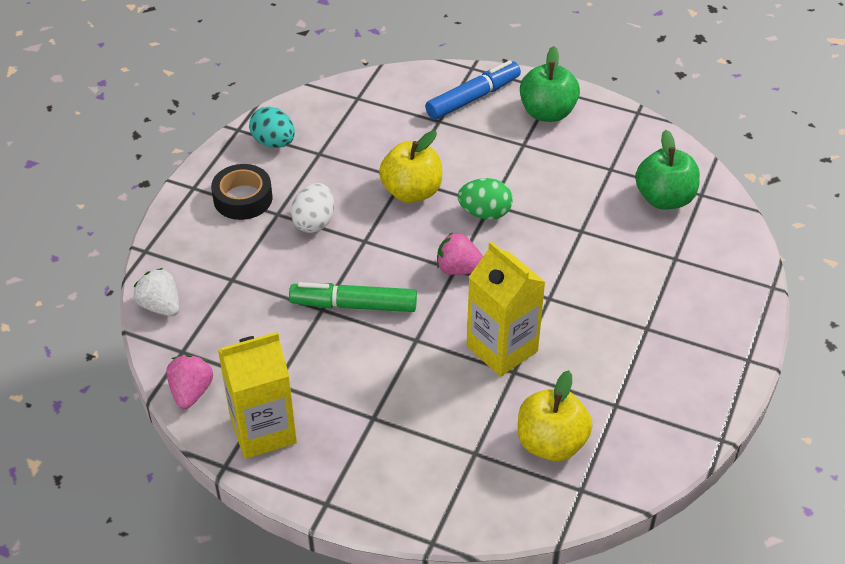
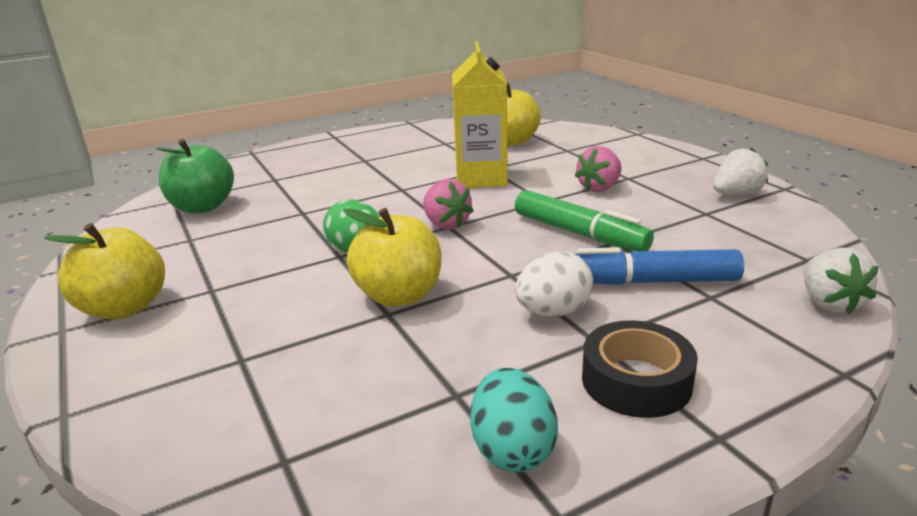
camera: 140 degrees left, 20 degrees down
pink strawberry [166,355,213,409] -> pink strawberry moved to [575,146,622,192]
yellow carton [218,332,297,459] -> white strawberry [713,148,768,195]
blue marker [425,60,521,120] -> blue marker moved to [576,247,744,285]
green apple [520,46,580,122] -> yellow apple [44,223,165,319]

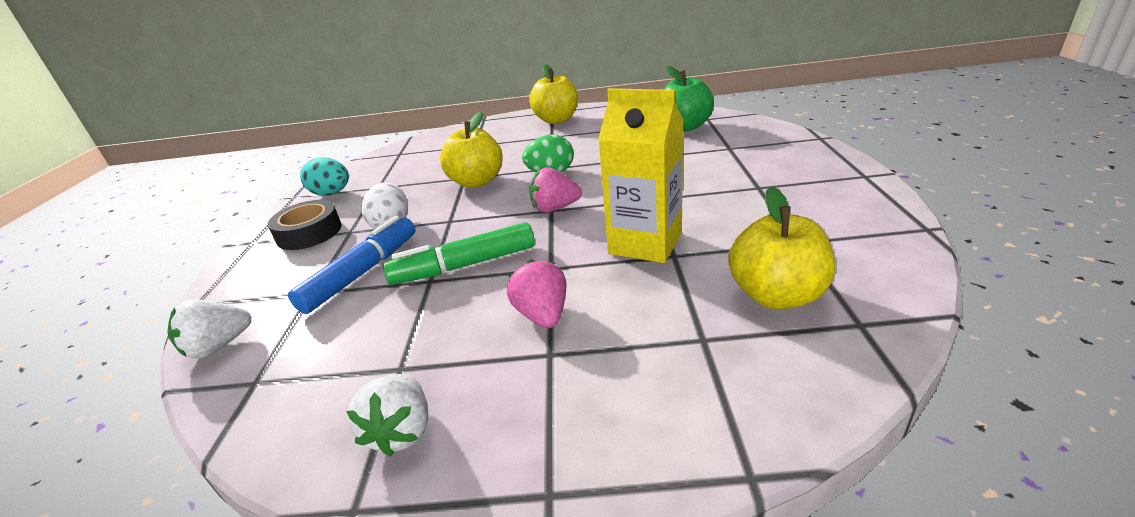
camera: 120 degrees right, 5 degrees up
white strawberry [804,248,879,314] -> white strawberry turned 60 degrees counterclockwise [167,299,251,359]

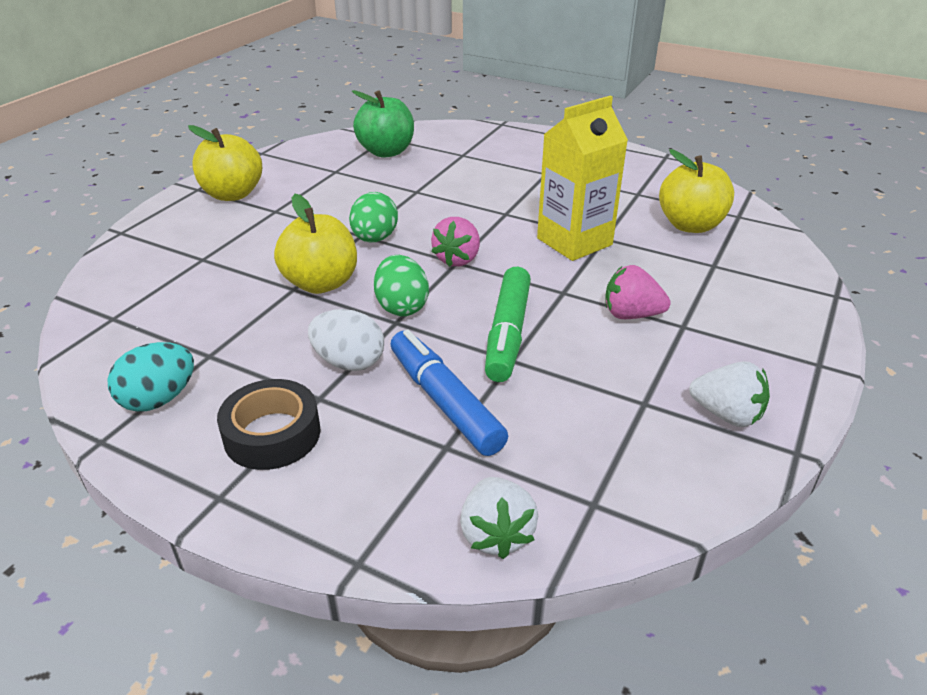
camera: 65 degrees left, 5 degrees up
none -> green egg [374,255,429,316]

